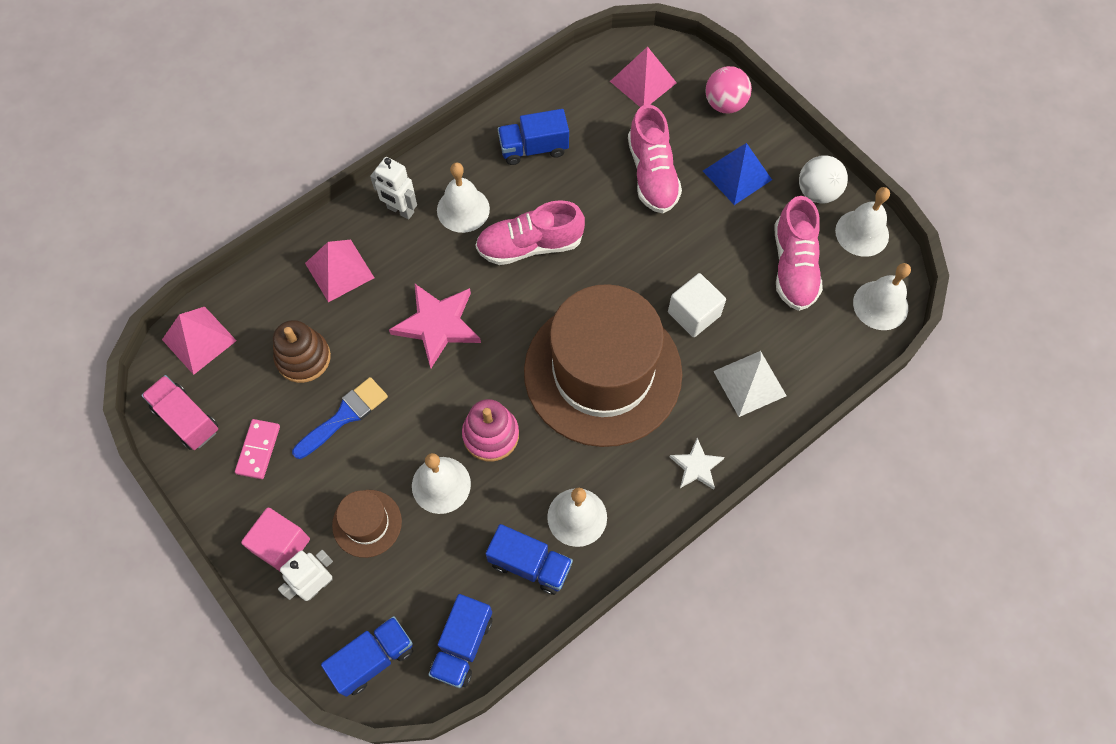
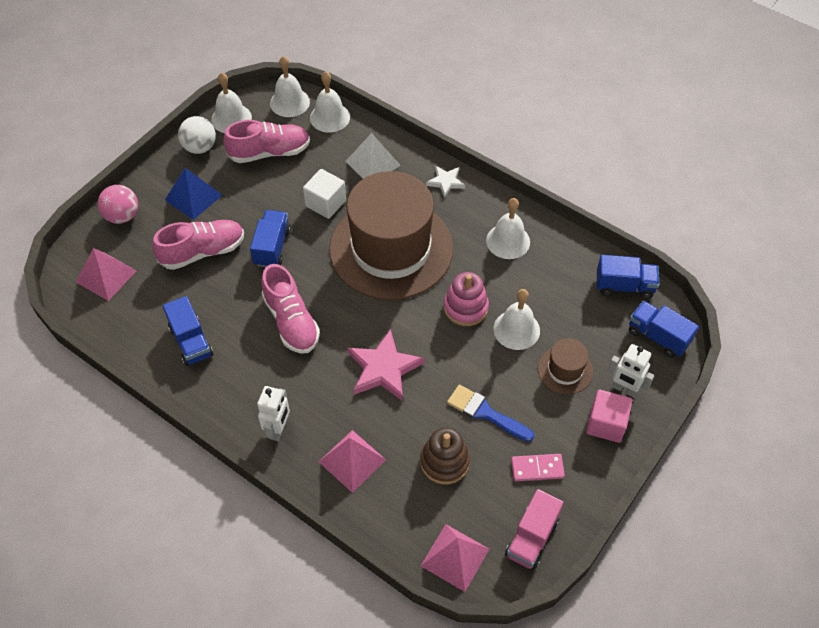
camera: 105 degrees left, 10 degrees down
white bell [437,162,490,233] -> white bell moved to [310,71,350,133]
blue truck [486,524,573,595] -> blue truck moved to [250,210,291,267]

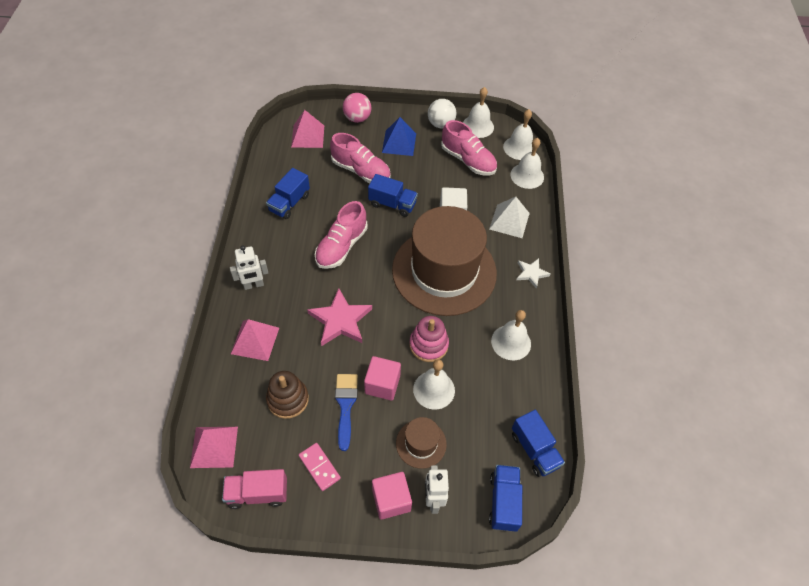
camera: 55 degrees right, 0 degrees up
blue truck [250,210,291,267] -> blue truck turned 45 degrees clockwise [368,174,418,217]
none -> pink cube [364,356,401,401]

